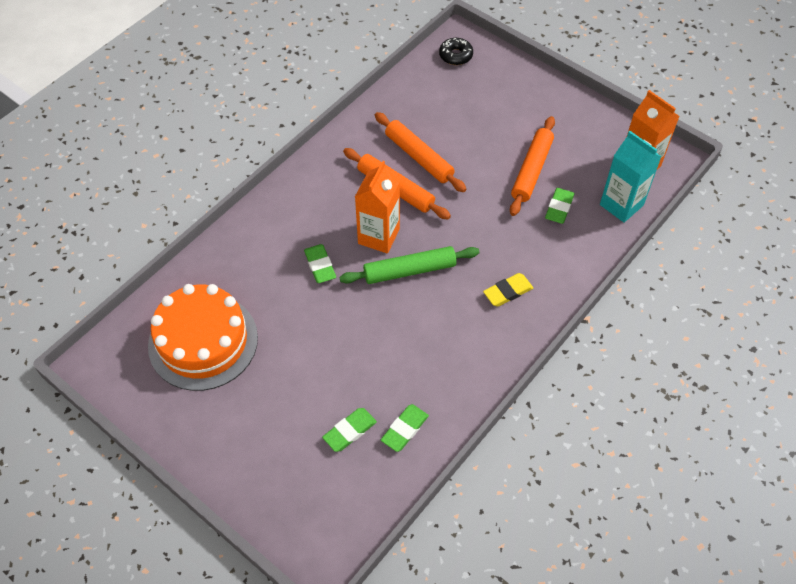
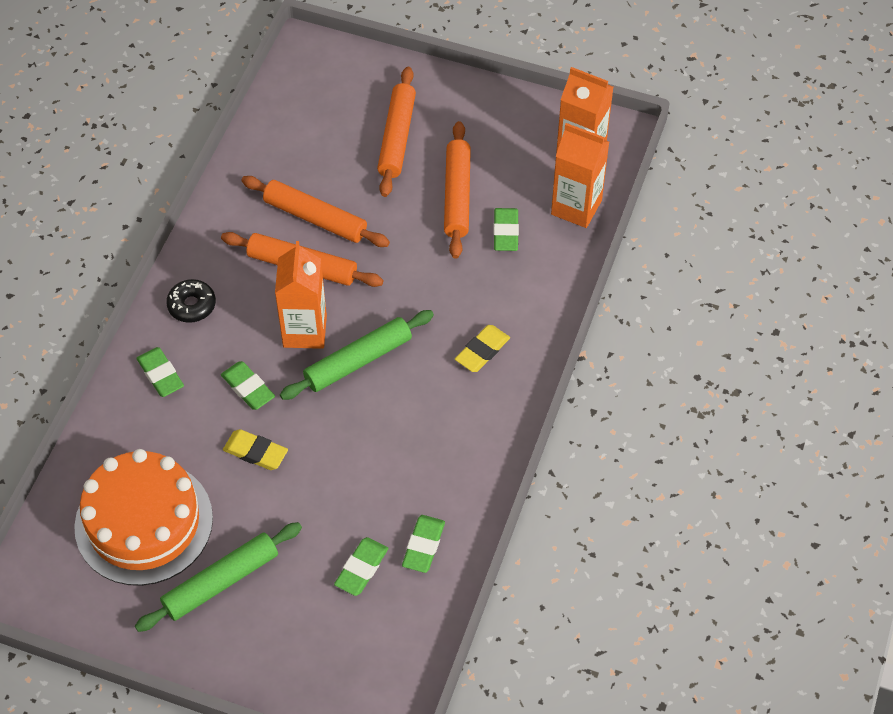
camera: 20 degrees left, 0 degrees up
black donut [439,38,473,65] -> black donut moved to [166,279,216,323]
turquoise carton [600,131,662,223] -> orange carton [551,123,609,228]
none -> green rolling pin [135,522,302,632]
none -> green eraser [137,347,184,397]
none -> yellow eraser [223,429,288,470]
none -> orange rolling pin [377,67,416,197]

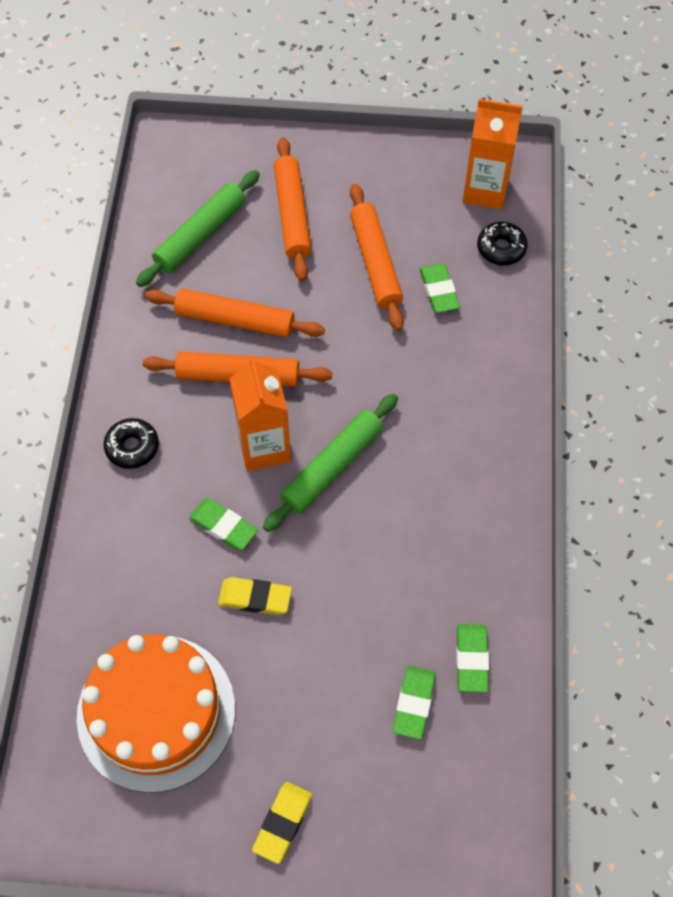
camera: 15 degrees left, 5 degrees up
green rolling pin [135,522,302,632] -> green rolling pin moved to [136,170,260,287]
green eraser [137,347,184,397] -> none
yellow eraser [455,325,510,372] -> yellow eraser moved to [252,782,312,864]
orange carton [551,123,609,228] -> black donut [477,222,528,265]

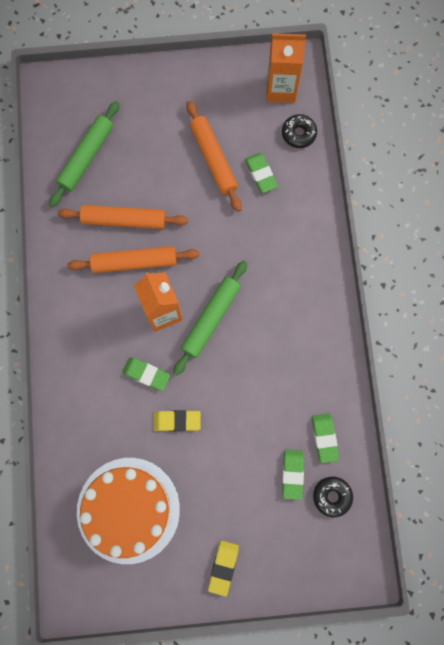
camera: 10 degrees left, 15 degrees up
black donut [104,418,159,469] -> black donut moved to [313,477,353,517]
orange rolling pin [274,137,311,281] -> none

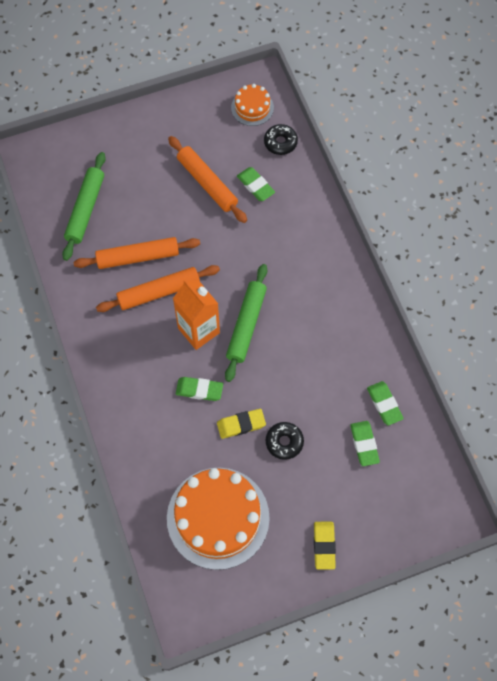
camera: 15 degrees left, 10 degrees down
orange carton [266,33,306,103] -> orange cake [231,84,274,126]
black donut [313,477,353,517] -> black donut moved to [266,422,304,460]

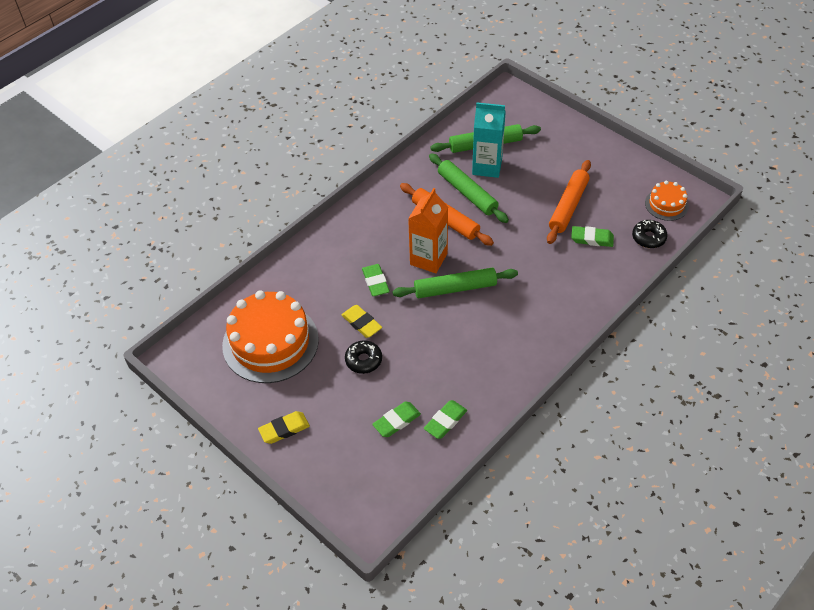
camera: 65 degrees right, 15 degrees down
orange rolling pin [73,237,200,269] -> green rolling pin [429,153,509,223]
green eraser [237,167,275,201] -> green eraser turned 75 degrees clockwise [571,226,614,247]
none -> turquoise carton [472,102,506,178]

